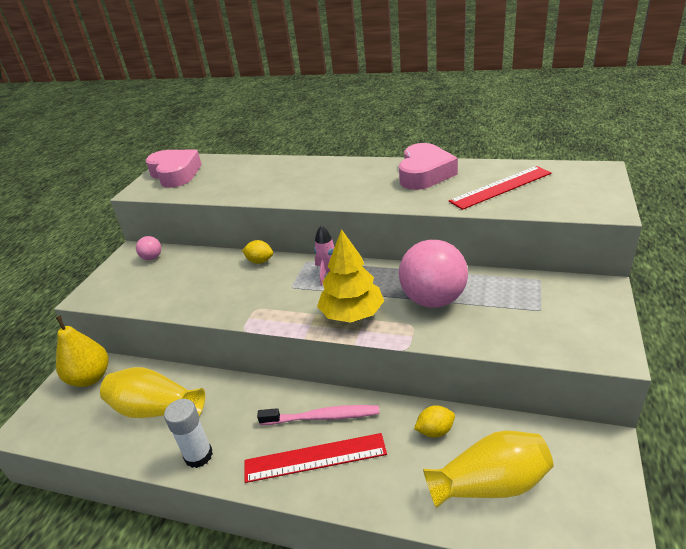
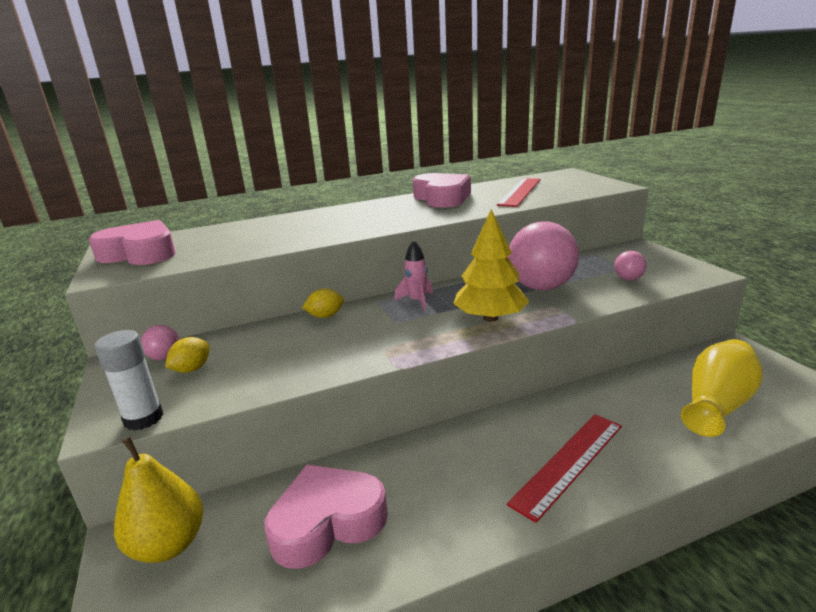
camera: 40 degrees left, 10 degrees down
yellow vase [100,367,205,418] -> pink heart [265,465,388,569]
white glue stick [164,399,213,468] -> white glue stick moved to [94,330,163,431]
pink toothbrush [257,405,380,425] -> none
yellow lemon [414,405,455,438] -> yellow lemon moved to [165,337,210,373]
none -> pink ball [615,251,647,280]

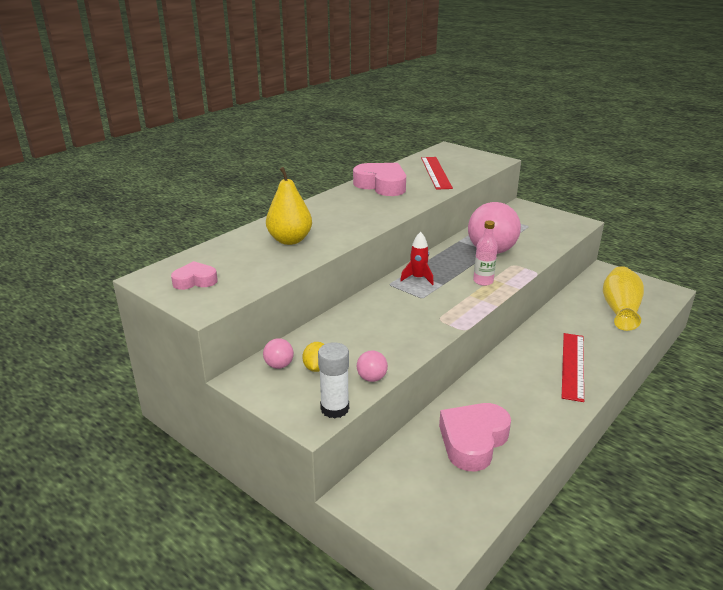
camera: 30 degrees left, 5 degrees up
pink heart [88,220,176,265] -> pink heart [171,261,218,290], size x0.56
yellow pear [114,437,203,563] -> yellow pear moved to [266,167,312,245]
yellow lemon [302,288,344,318] -> none
pink rocket [394,240,433,311] -> red rocket [400,232,434,285]
yellow tree [453,209,529,322] -> pink bottle [473,220,498,286]
pink ball [615,251,647,280] -> pink ball moved to [357,350,388,382]

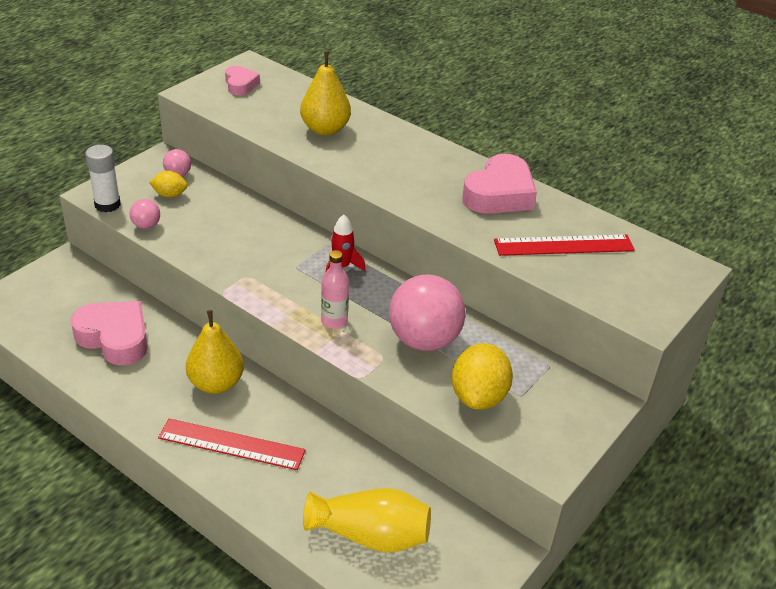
camera: 85 degrees right, 10 degrees up
none -> yellow pear [186,310,244,394]
none -> yellow lemon [452,343,513,410]

